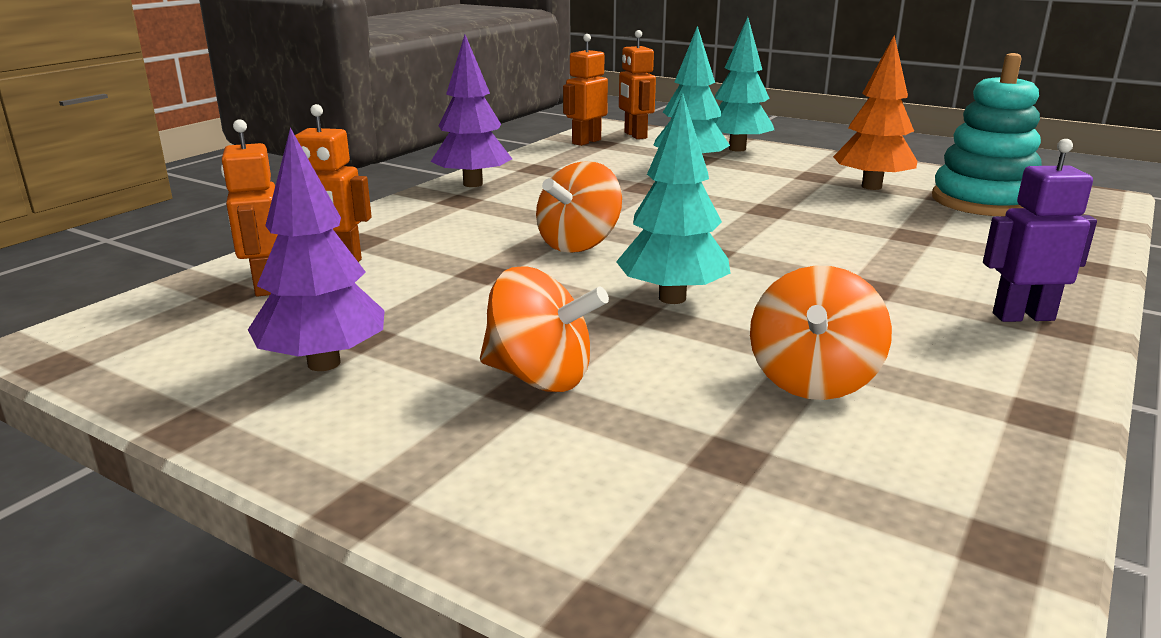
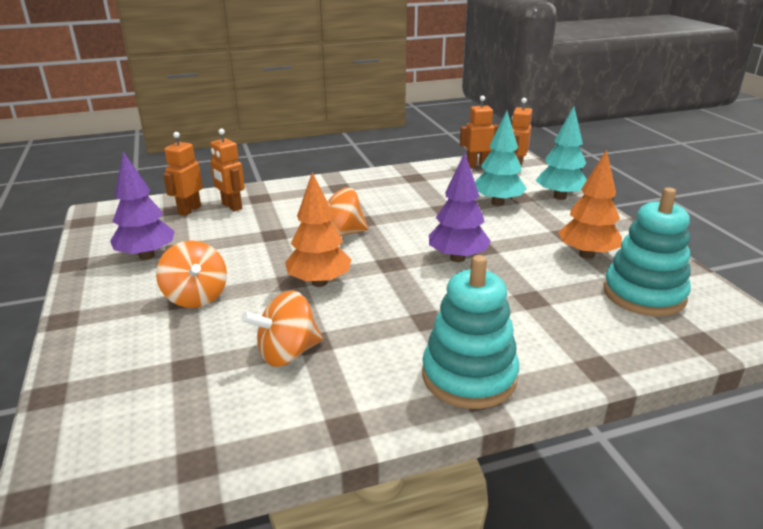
camera: 40 degrees right, 5 degrees up
purple tree [431,35,512,187] -> purple tree moved to [429,153,491,262]
turquoise tree [616,93,731,304] -> orange tree [285,172,352,287]
purple robot [983,139,1097,322] -> turquoise stacking toy [422,255,519,409]

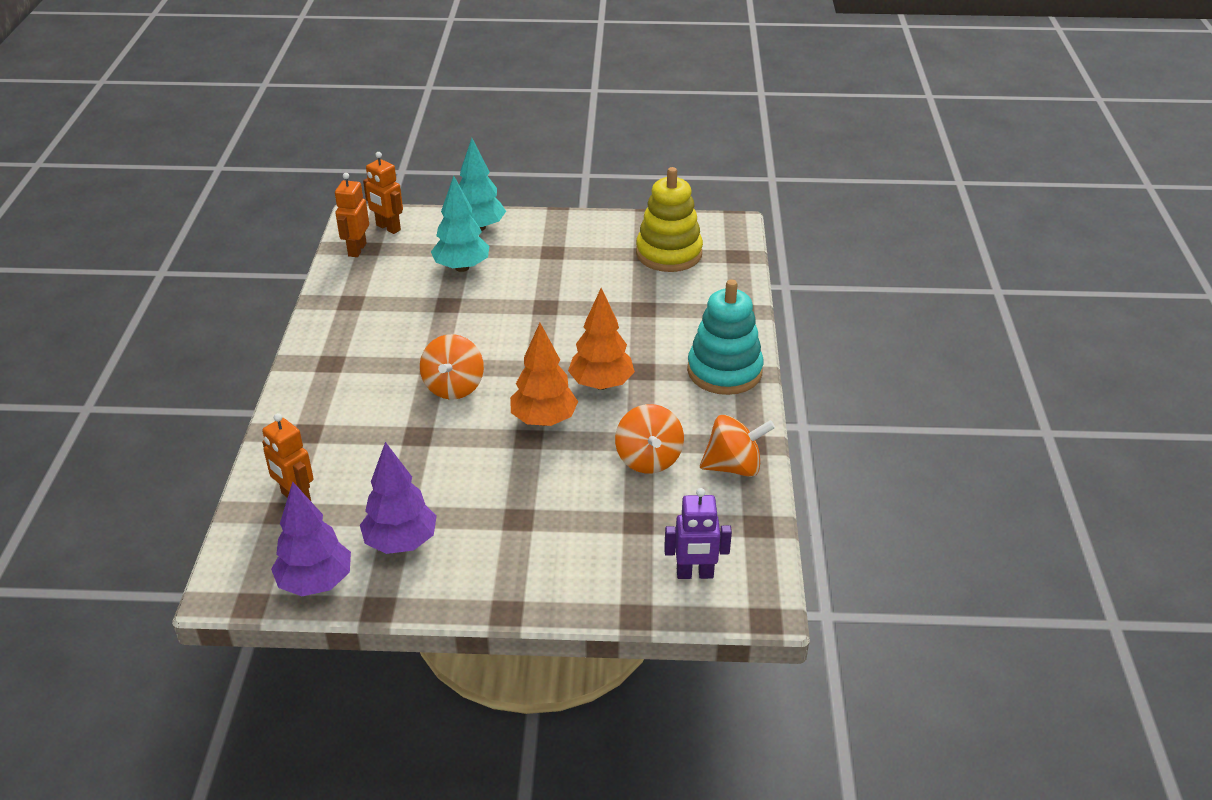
camera: 70 degrees left, 10 degrees up
orange spinning top [156,240,227,308] -> orange spinning top moved to [700,415,775,477]
orange robot [210,128,245,211] -> none
purple tree [429,153,491,262] -> purple tree moved to [271,482,351,596]
orange tree [558,150,622,259] -> orange tree moved to [568,288,635,390]
turquoise stacking toy [603,188,691,316] -> yellow stacking toy [636,167,703,272]
none -> purple robot [664,488,732,579]

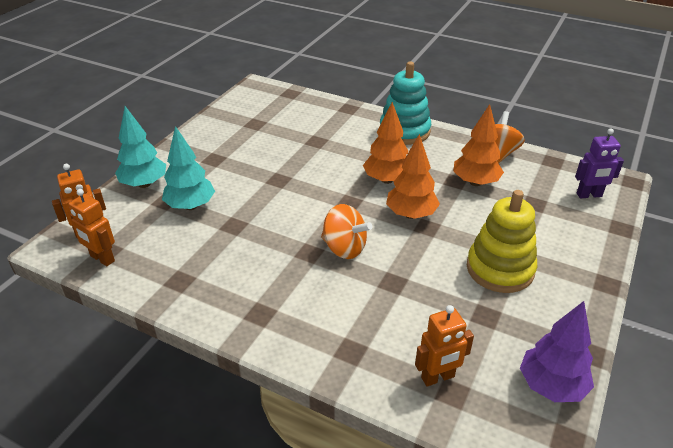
camera: 65 degrees left, 0 degrees up
purple tree [360,442,437,554] -> none
orange spinning top [615,404,684,474] -> orange tree [453,104,504,186]
yellow stacking toy [636,167,703,272] -> yellow stacking toy moved to [467,190,537,293]
purple robot [664,488,732,579] -> purple robot turned 60 degrees clockwise [575,128,624,198]

